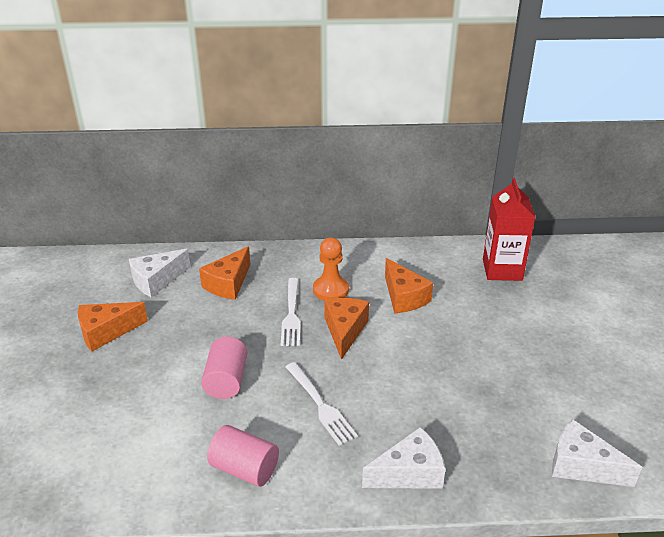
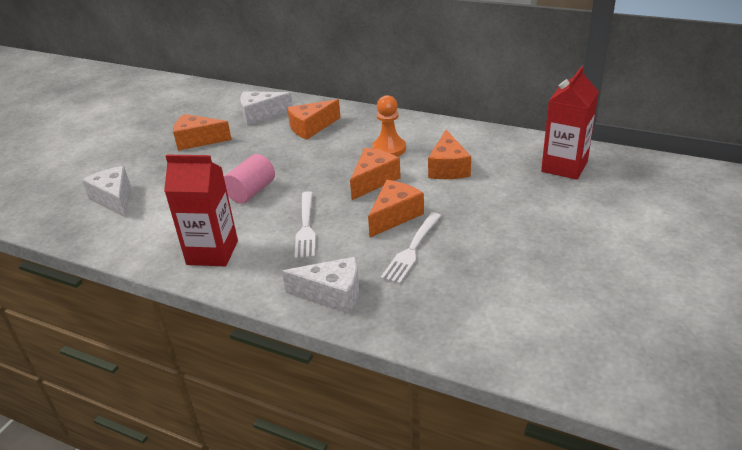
camera: 30 degrees right, 0 degrees up
pink cylinder [207,425,279,487] -> red carton [164,155,238,266]
white fork [281,278,301,346] -> white fork moved to [381,212,441,284]
white cheese [552,419,642,487] -> white cheese moved to [82,166,130,218]
none -> orange cheese [368,180,424,237]

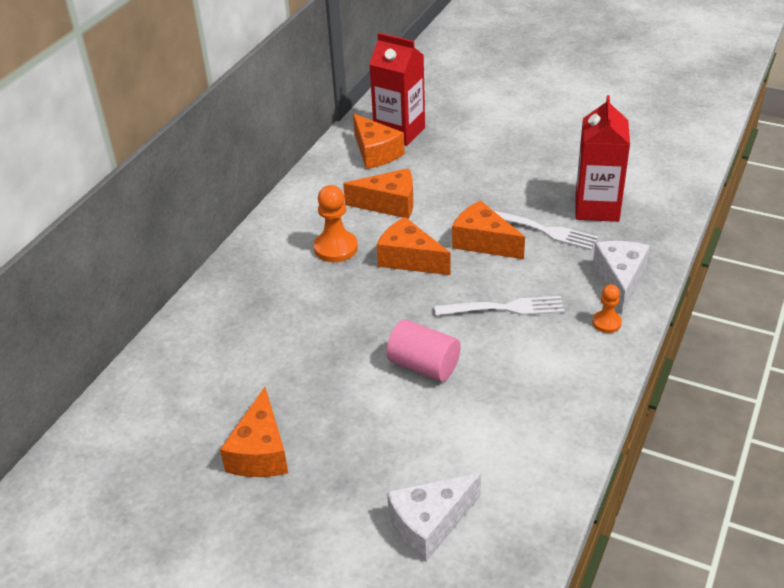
camera: 90 degrees left, 5 degrees up
red carton [164,155,238,266] -> red carton moved to [575,95,630,222]
white cheese [240,91,293,125] -> none
orange cheese [287,99,341,139] -> orange cheese moved to [353,114,405,169]
none -> orange pawn [592,284,622,333]

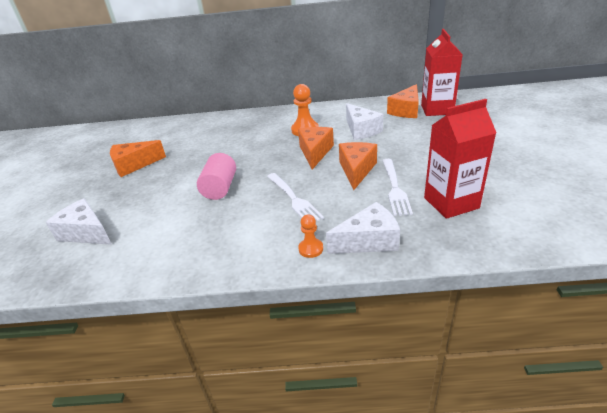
camera: 65 degrees right, 5 degrees down
orange cheese [343,168,413,219] -> white cheese [346,103,383,140]

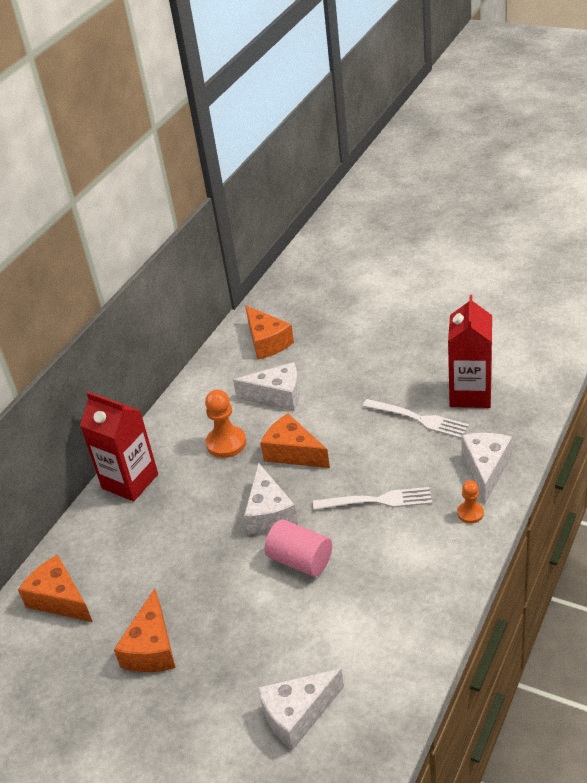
camera: 60 degrees left, 5 degrees up
orange cheese [339,142,377,190] -> orange cheese moved to [18,554,93,622]
red carton [421,29,463,116] -> red carton moved to [80,392,158,501]
none -> white cheese [244,462,298,534]

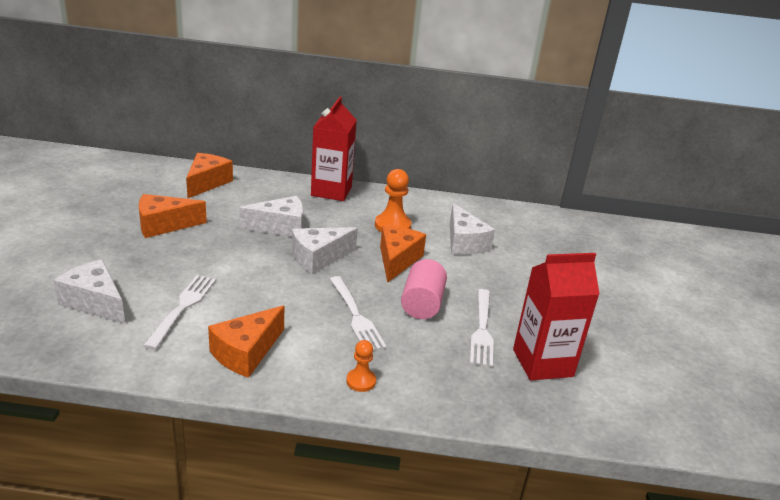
camera: 60 degrees right, 10 degrees down
orange cheese [245,305,294,360] -> orange cheese moved to [208,306,284,378]
pink cylinder [265,519,332,577] -> pink cylinder moved to [401,259,447,319]
white cheese [462,433,512,503] -> white cheese moved to [239,196,303,237]
none -> white fork [143,275,216,350]

